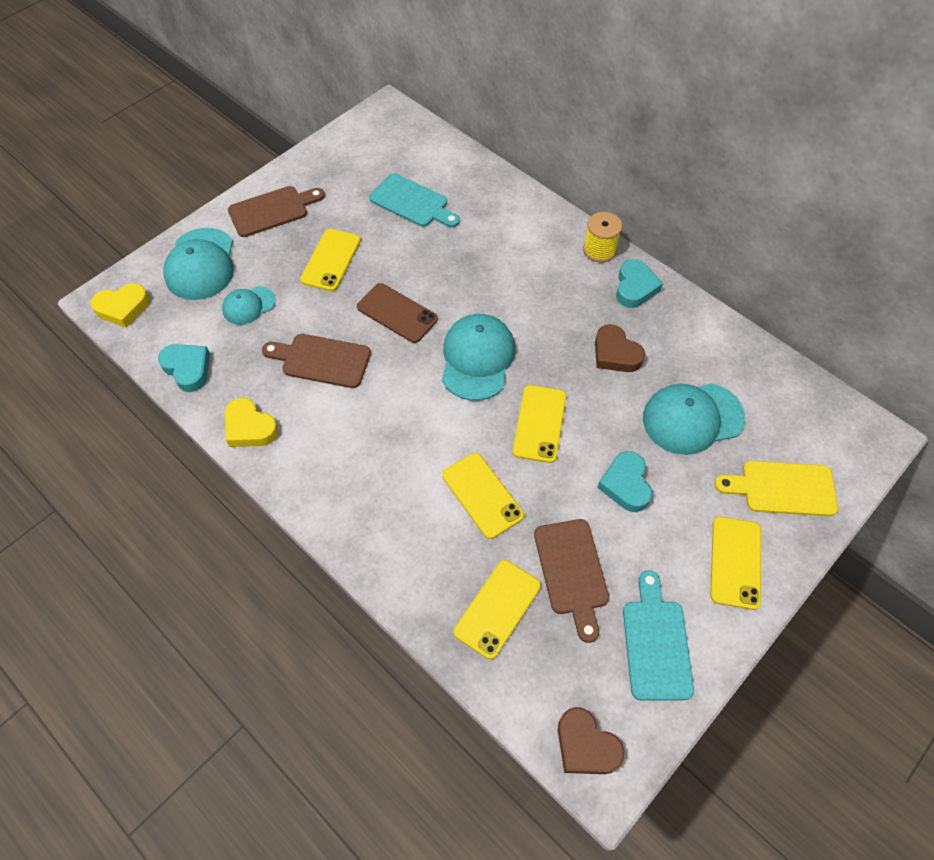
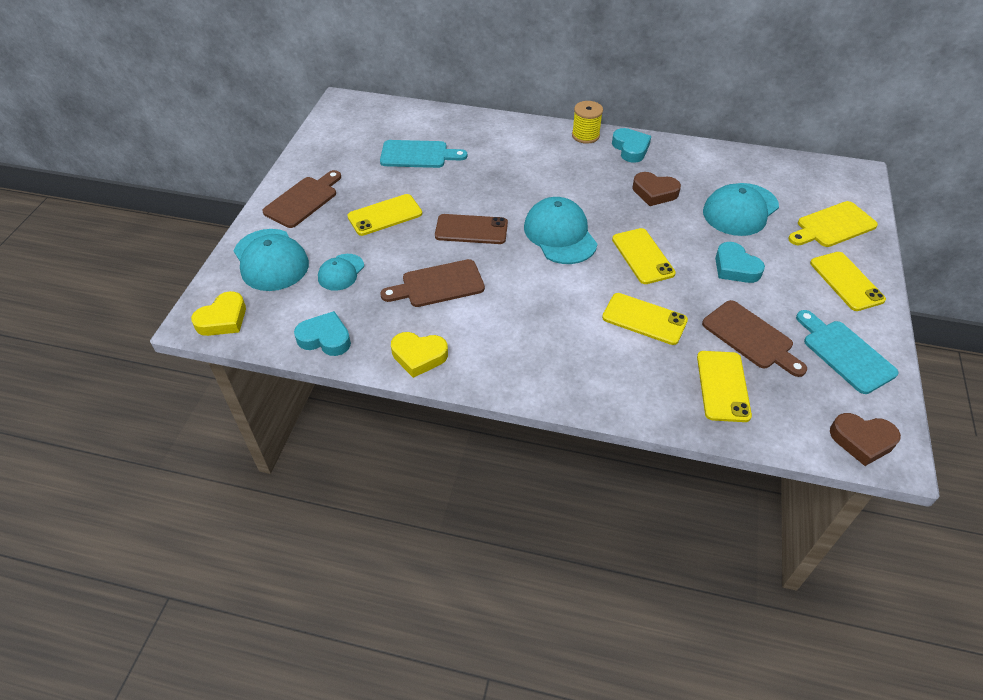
camera: 30 degrees left, 10 degrees down
yellow phone [300,229,361,291] -> yellow phone turned 75 degrees clockwise [347,194,422,236]

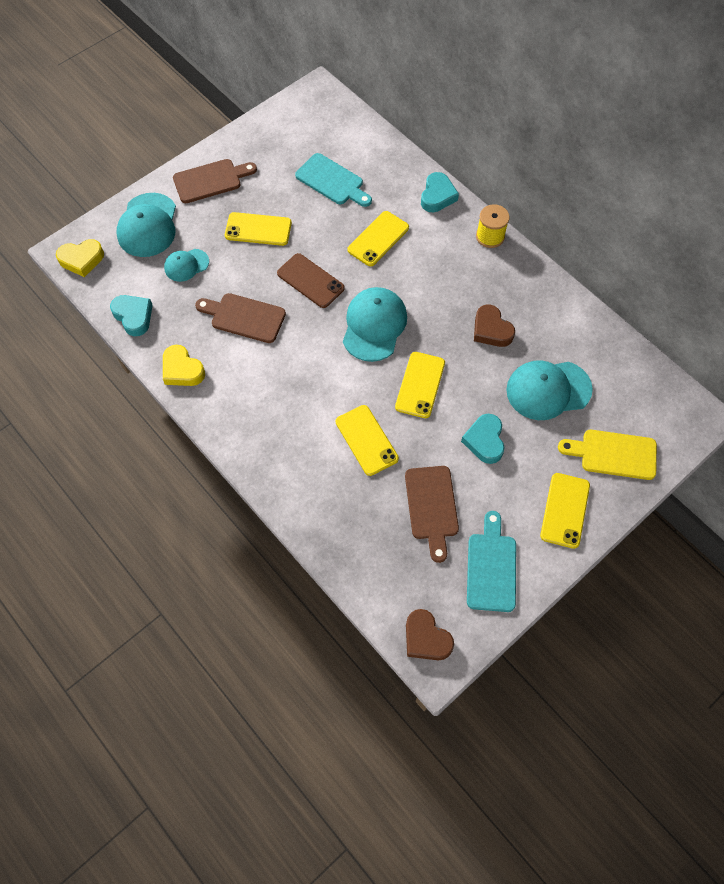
camera: 35 degrees right, 15 degrees up
turquoise heart [612,128,651,163] -> turquoise heart moved to [421,172,459,212]
yellow phone [697,351,752,422] -> yellow phone moved to [347,211,409,266]

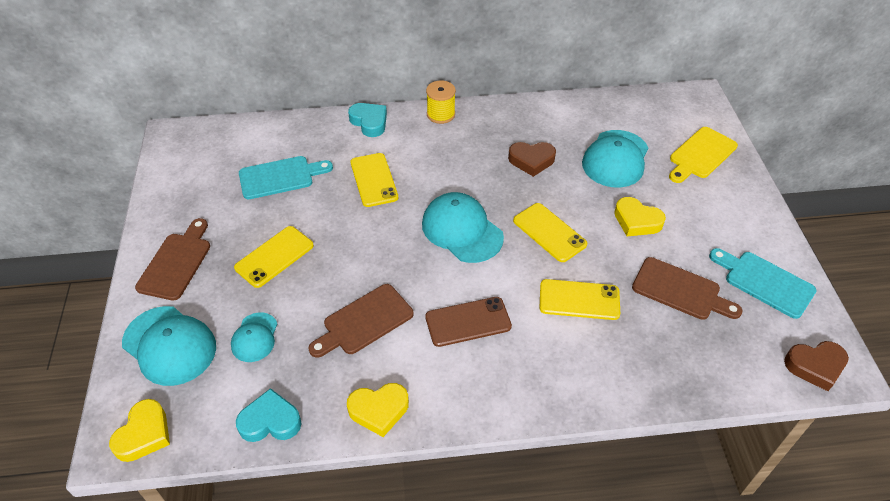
camera: 55 degrees left, 15 degrees down
brown phone [277,253,345,308] -> brown phone moved to [425,297,512,347]
turquoise heart [461,414,505,464] -> yellow heart [614,197,666,236]
yellow phone [540,473,590,549] -> none

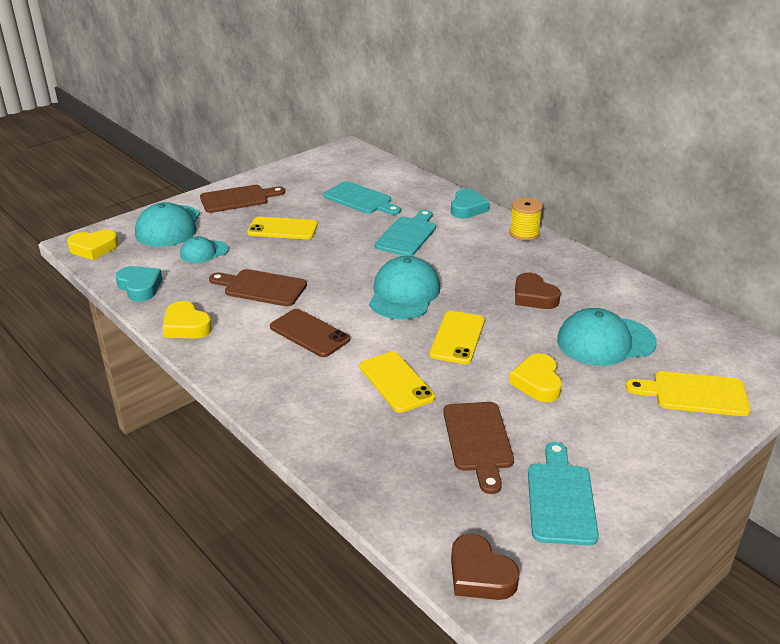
camera: 55 degrees right, 15 degrees down
yellow phone [351,153,398,207] -> turquoise cutting board [375,210,436,256]

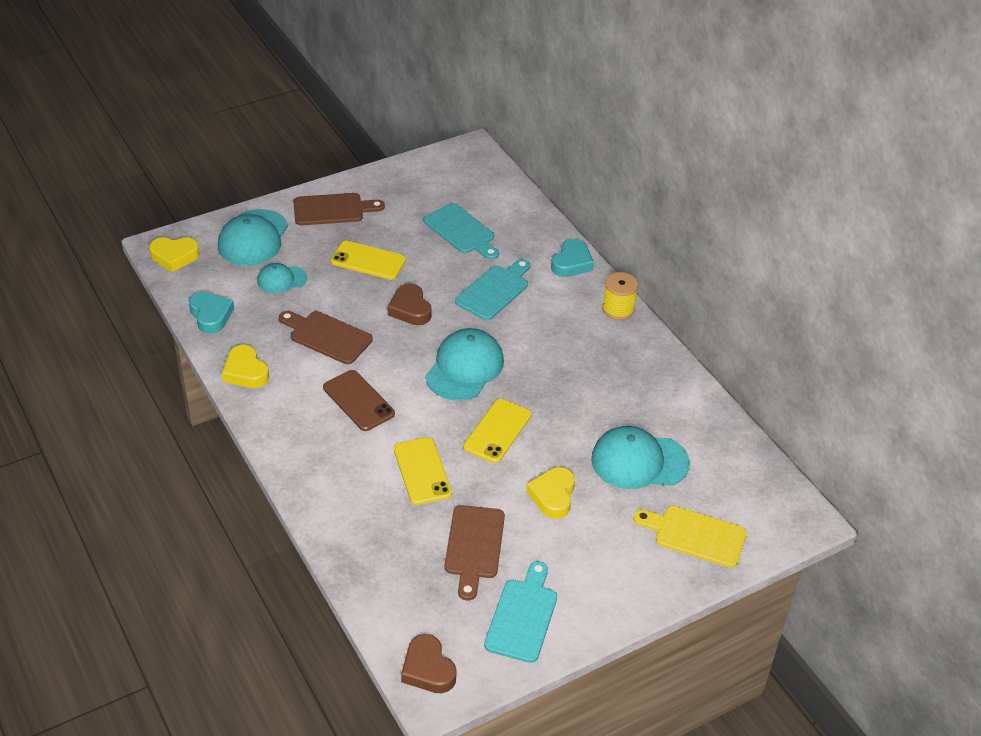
camera: 10 degrees right, 10 degrees up
brown heart [515,273,561,309] -> brown heart moved to [388,284,431,325]

